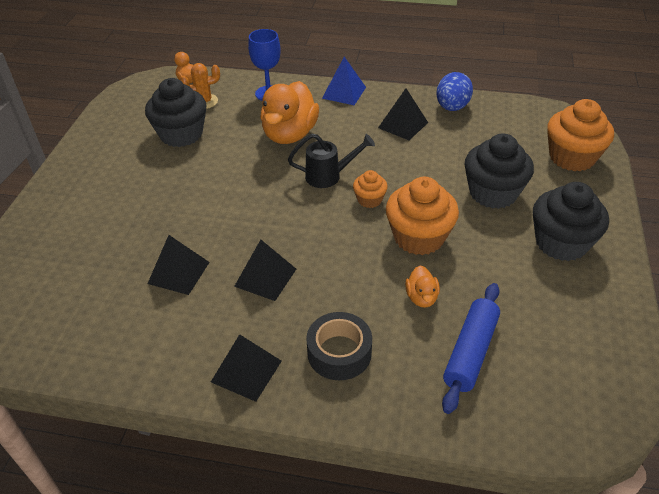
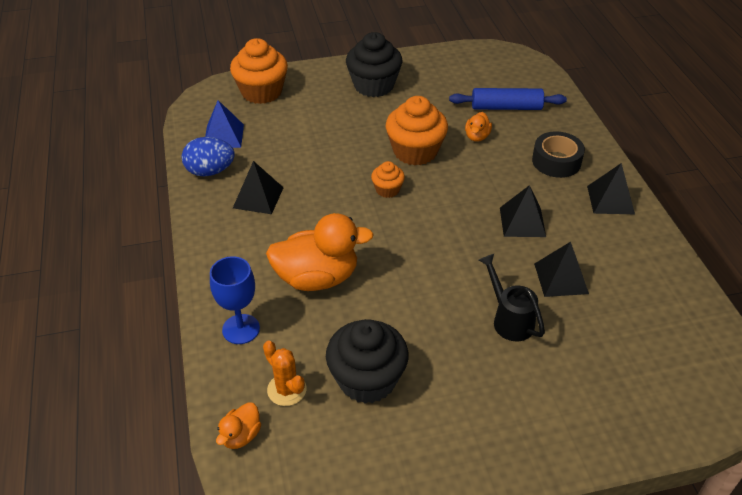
camera: 115 degrees left, 0 degrees up
black watering can [288,133,375,188] -> black watering can moved to [479,254,545,341]
blue pyramid [322,57,366,105] -> blue pyramid moved to [205,100,244,148]
orange duck [405,265,440,308] -> orange duck turned 135 degrees clockwise [465,112,492,142]
black cupcake [465,133,534,209] -> none

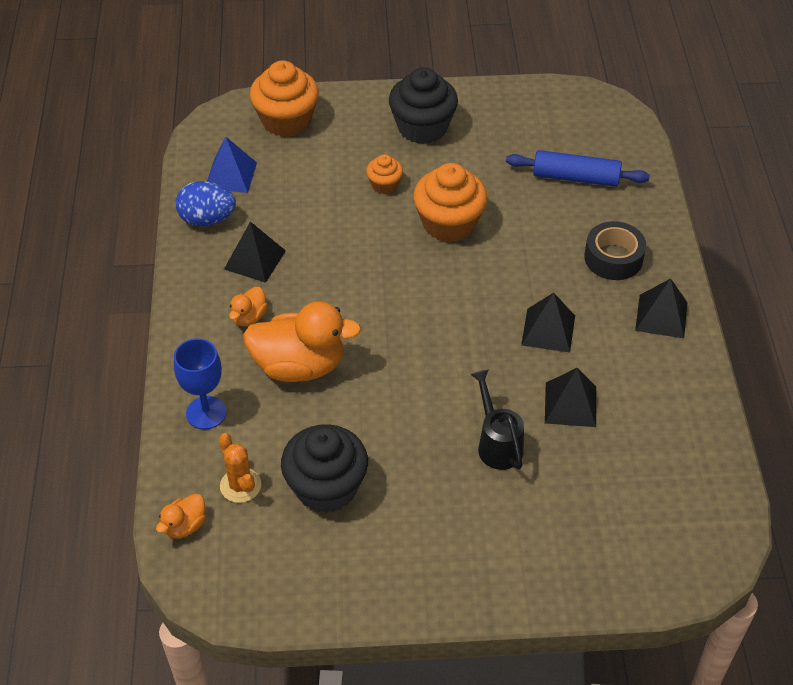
camera: 10 degrees right, 5 degrees up
orange cupcake [371,161,405,198] -> orange cupcake moved to [366,154,403,194]
orange duck [465,112,492,142] -> orange duck moved to [229,287,268,326]

